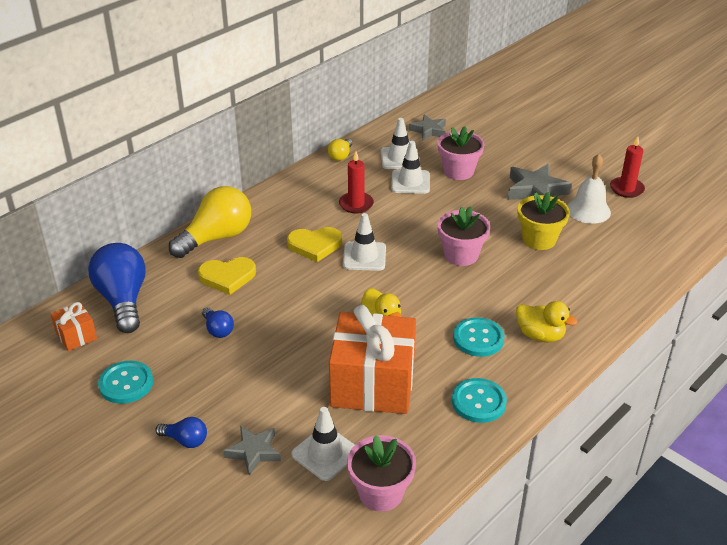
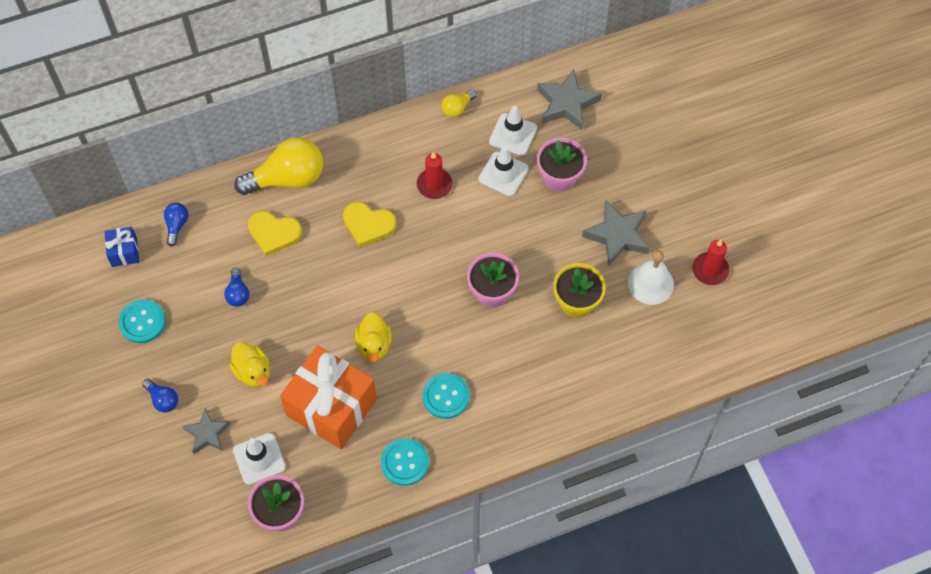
camera: 25 degrees right, 25 degrees up
orange gift [51,302,97,351] -> blue gift [105,227,139,267]
blue light bulb [88,243,146,333] -> blue light bulb [164,203,188,247], size x0.47
white traffic cone [343,213,386,271] -> none
grey star [409,114,446,141] -> grey star [537,69,602,130], size x1.54
yellow duck [516,301,577,342] -> yellow duck moved to [229,342,270,387]

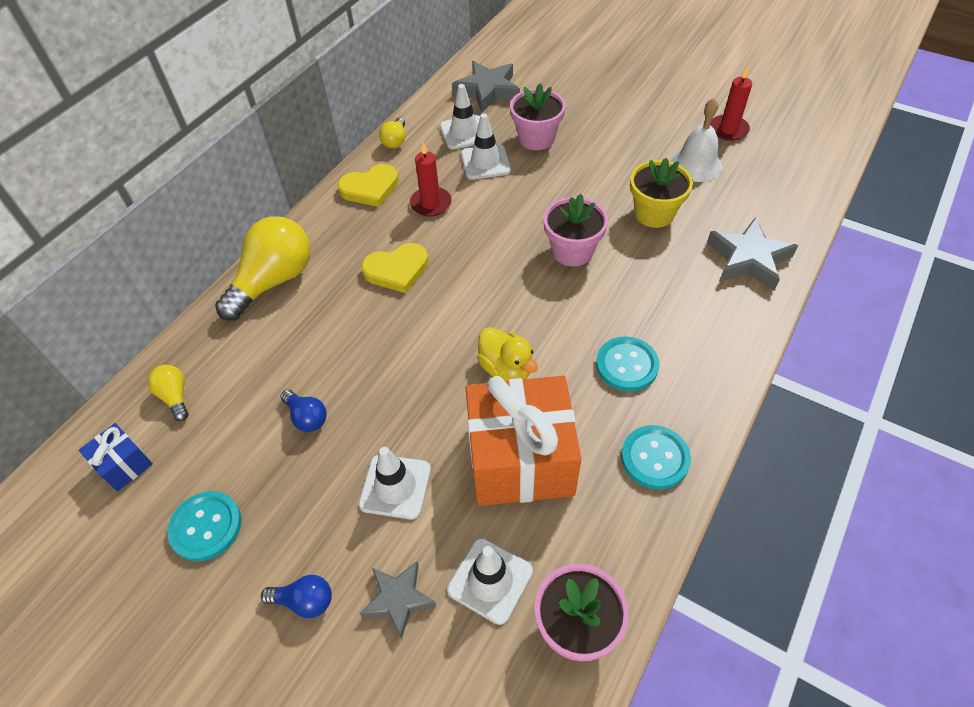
camera: 35 degrees left, 10 degrees down
blue light bulb [164,203,188,247] -> yellow light bulb [148,365,189,421]
yellow duck [229,342,270,387] -> white traffic cone [359,447,431,520]
yellow heart [248,211,302,256] -> yellow heart moved to [337,164,399,207]
grey star [582,200,650,266] -> grey star moved to [707,217,798,291]

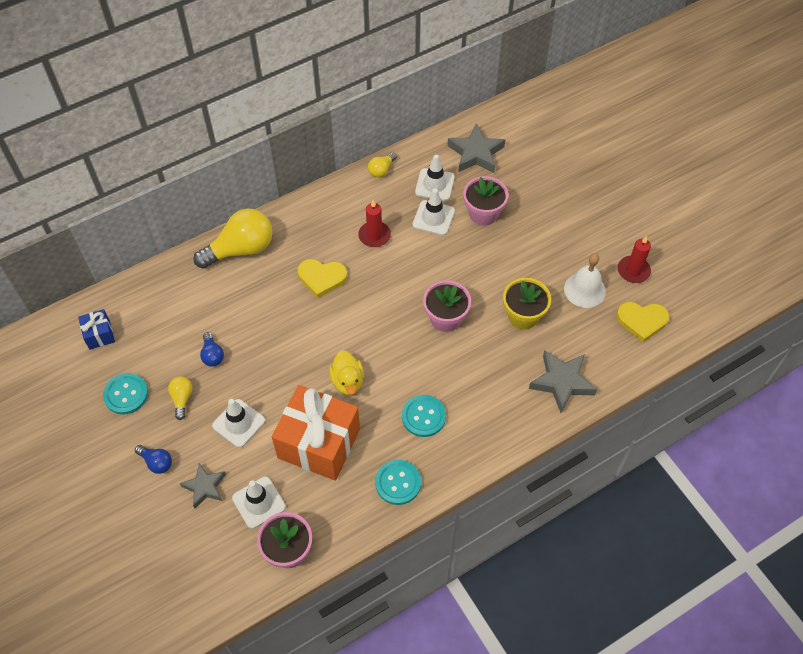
camera: 25 degrees right, 5 degrees up
yellow light bulb [148,365,189,421] -> yellow light bulb moved to [168,376,193,420]
yellow heart [337,164,399,207] -> yellow heart moved to [616,302,669,342]

